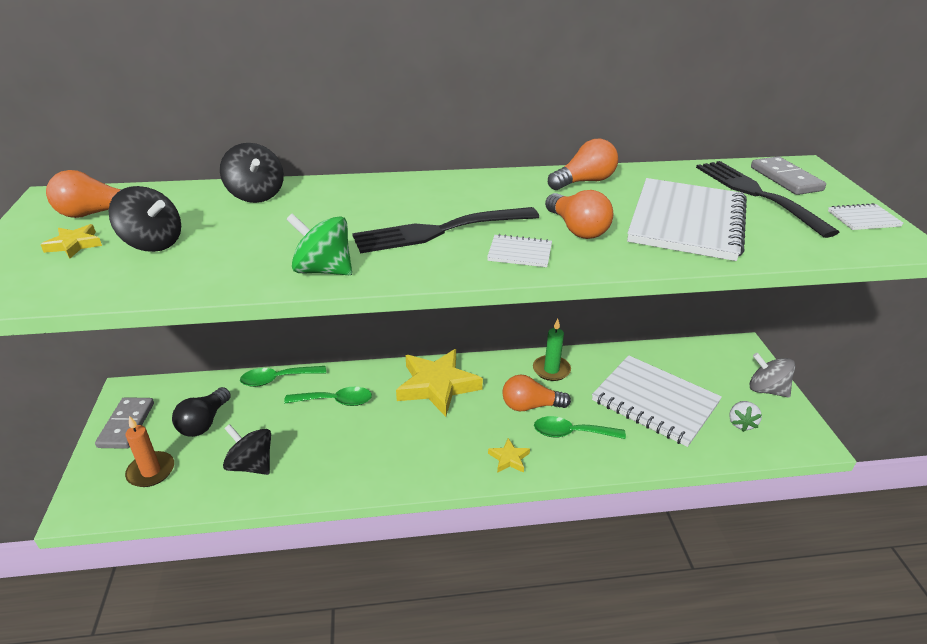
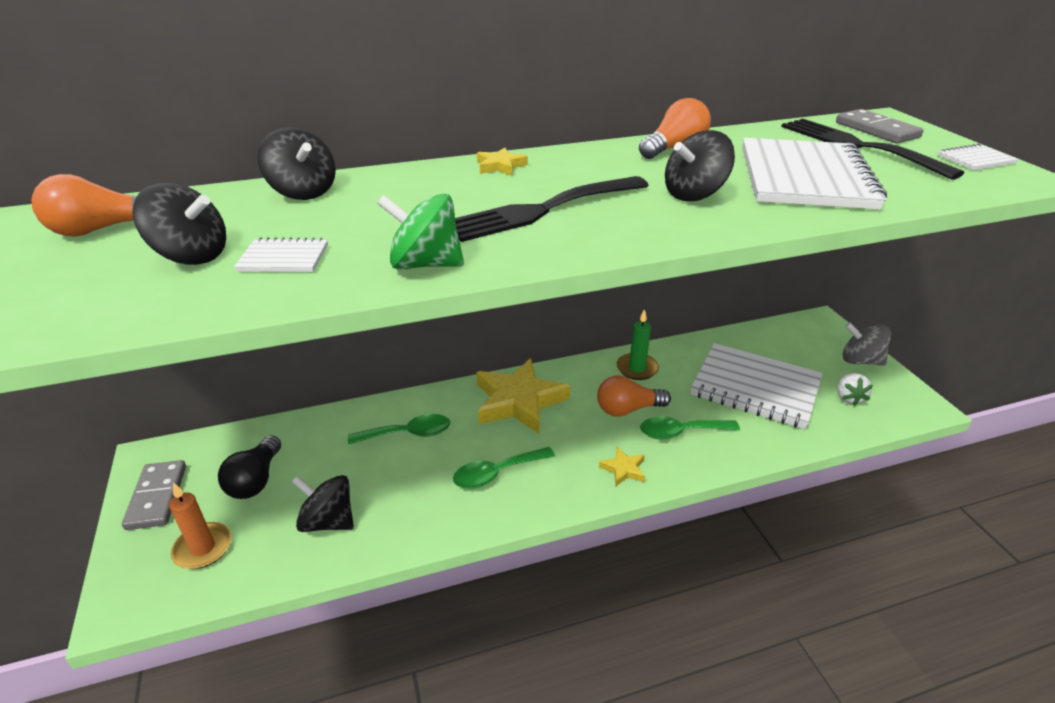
camera: 10 degrees left, 0 degrees up
yellow star [40,224,102,259] -> yellow star moved to [477,148,528,176]
green spoon [240,366,326,387] -> green spoon moved to [453,447,555,489]
white notebook [487,234,552,267] -> white notebook moved to [234,237,328,272]
orange light bulb [545,190,614,239] -> black spinning top [665,130,735,202]

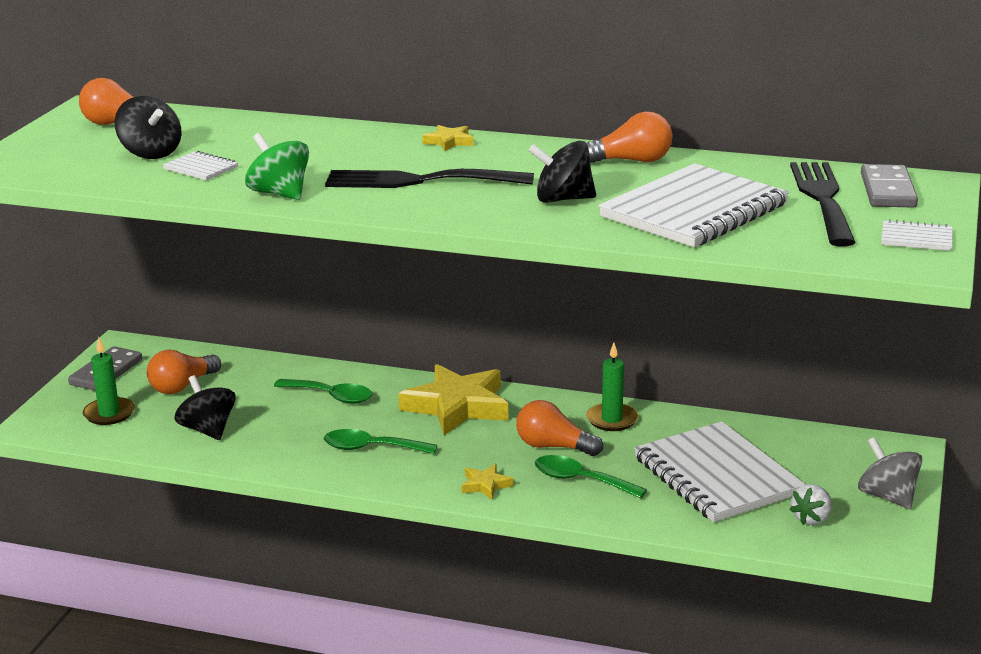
camera: 35 degrees right, 10 degrees down
orange candle [169,483,232,569] -> green candle [83,337,135,425]
black light bulb [218,436,281,499] -> orange light bulb [147,350,221,394]
black spinning top [257,127,336,200] -> none

